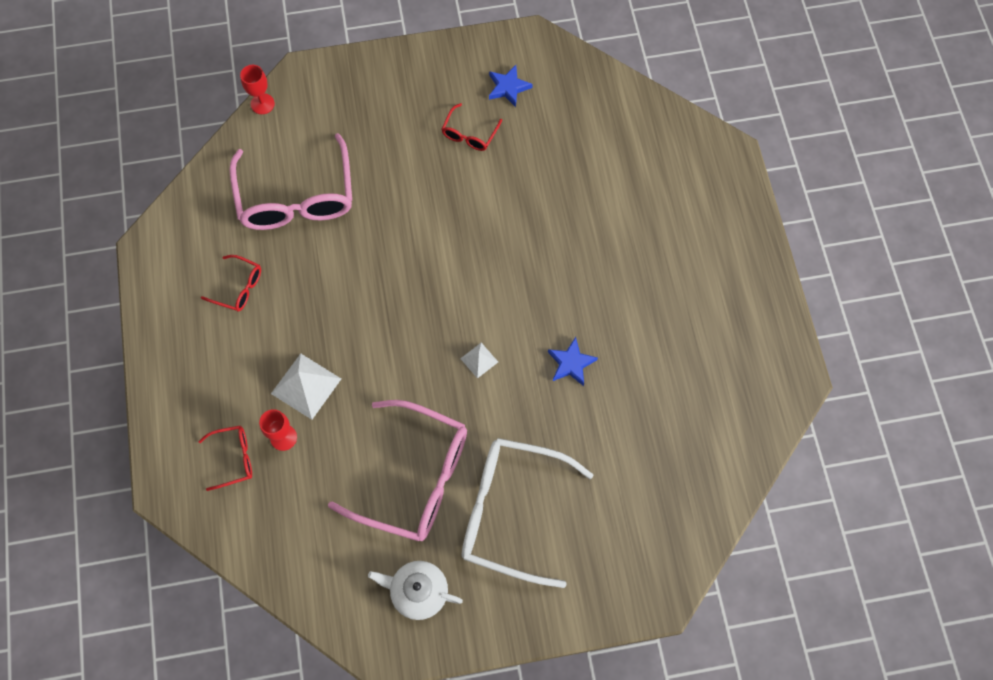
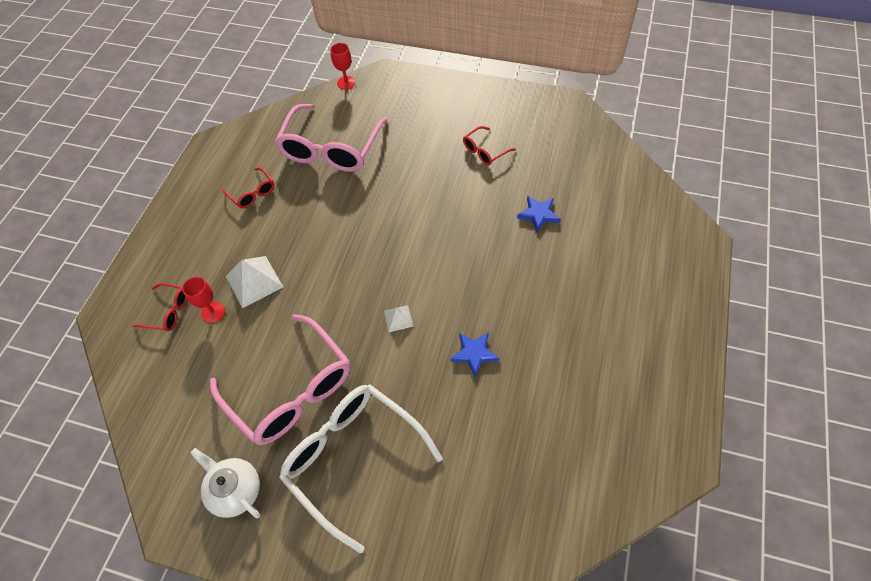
camera: 30 degrees right, 10 degrees down
blue star [489,65,533,107] -> blue star moved to [517,196,560,232]

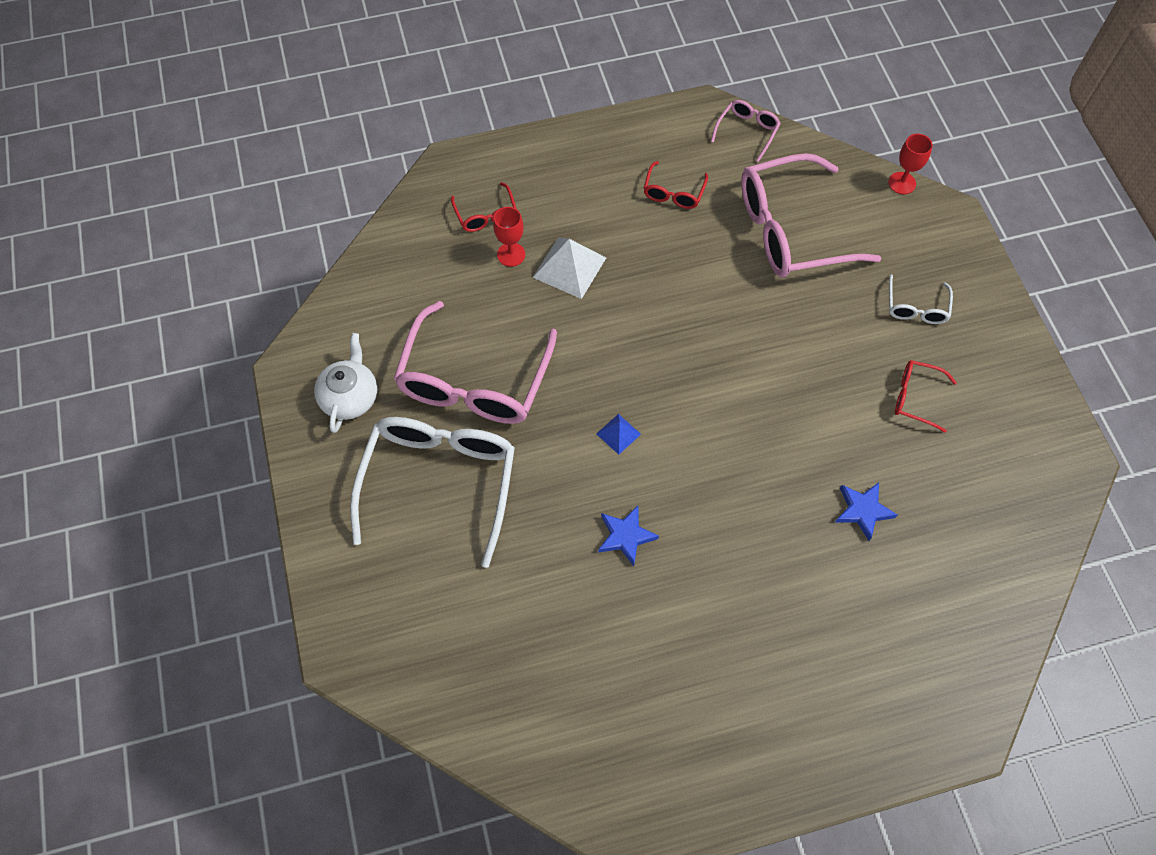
camera: 55 degrees right, 5 degrees up
white pyramid [384,305,413,332] -> blue pyramid [596,414,641,455]
none -> pink glasses [711,100,781,162]
none -> white glasses [889,275,953,324]

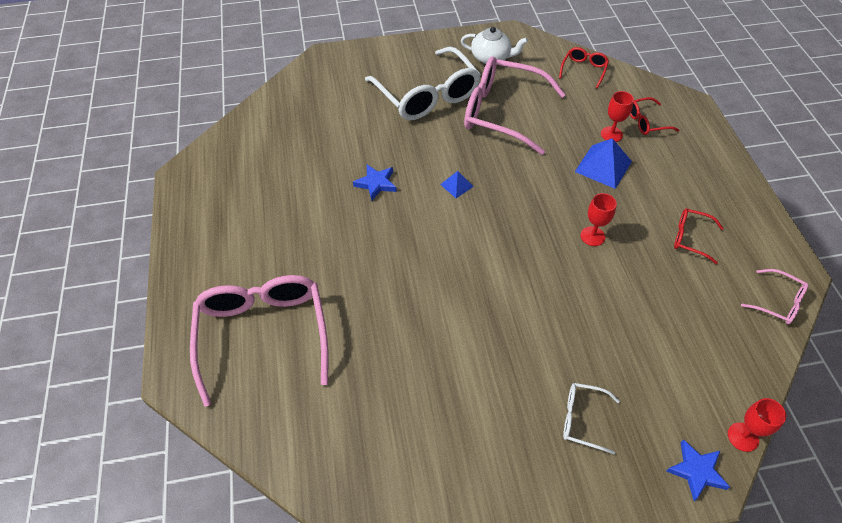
camera: 95 degrees right, 10 degrees down
white glasses [350,417,515,568] -> white glasses turned 45 degrees clockwise [365,47,481,120]
white pyramid [533,237,606,299] -> blue pyramid [575,138,632,189]
pink glasses [741,153,881,278] -> pink glasses moved to [190,275,329,407]
blue star [835,482,897,541] -> blue star moved to [666,439,730,501]
red glasses [895,360,957,433] -> red glasses moved to [559,47,609,88]
none -> red goblet [580,193,617,246]

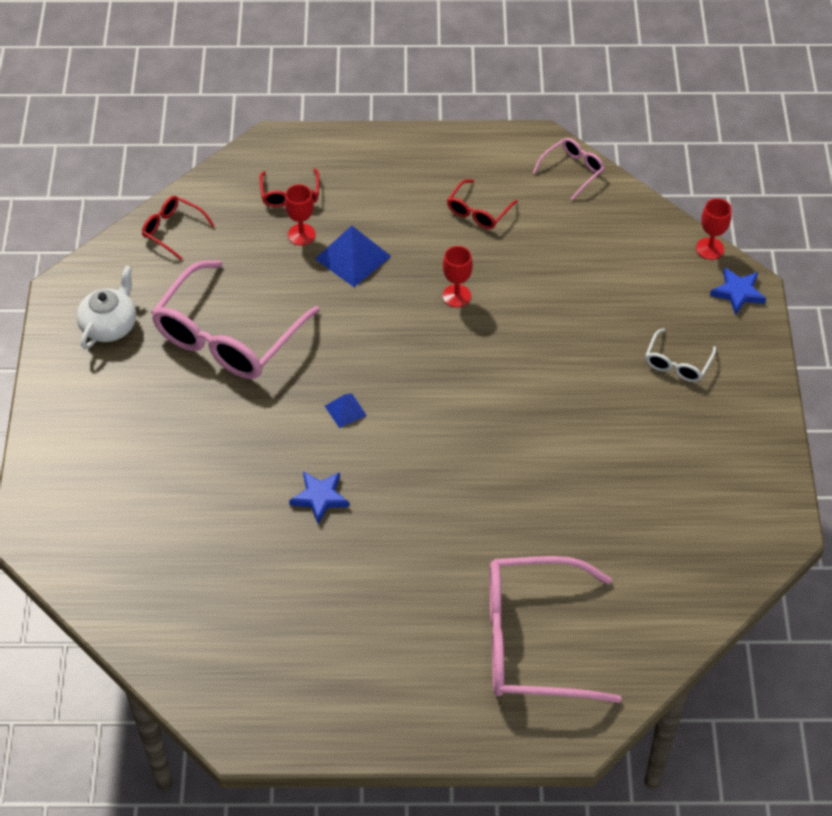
camera: 80 degrees left, 0 degrees up
white glasses [365,47,481,120] -> none

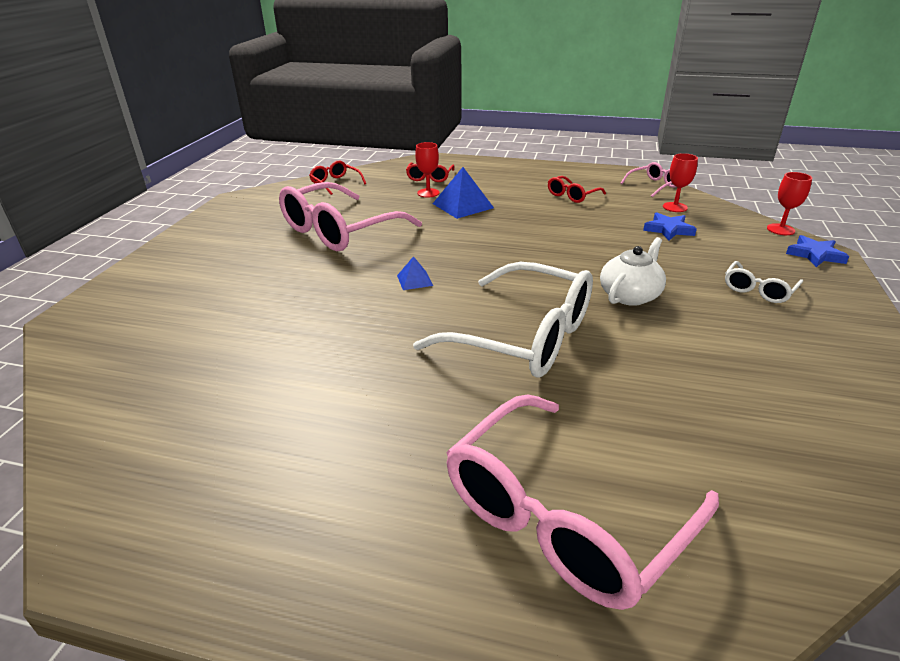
camera: 15 degrees right, 20 degrees down
white teapot [77,265,136,349] -> white teapot moved to [600,237,666,306]
blue star [289,471,349,524] -> blue star moved to [643,212,697,241]
red goblet [442,246,473,307] -> red goblet moved to [663,153,698,212]
pink glasses [489,556,622,703] -> pink glasses turned 60 degrees counterclockwise [446,394,719,610]
none -> white glasses [413,262,593,378]

